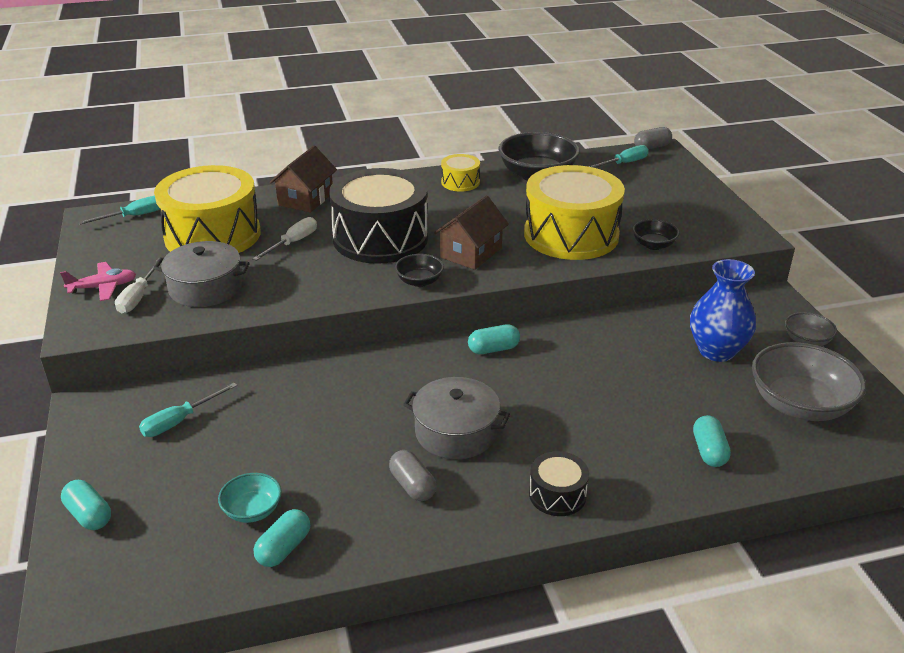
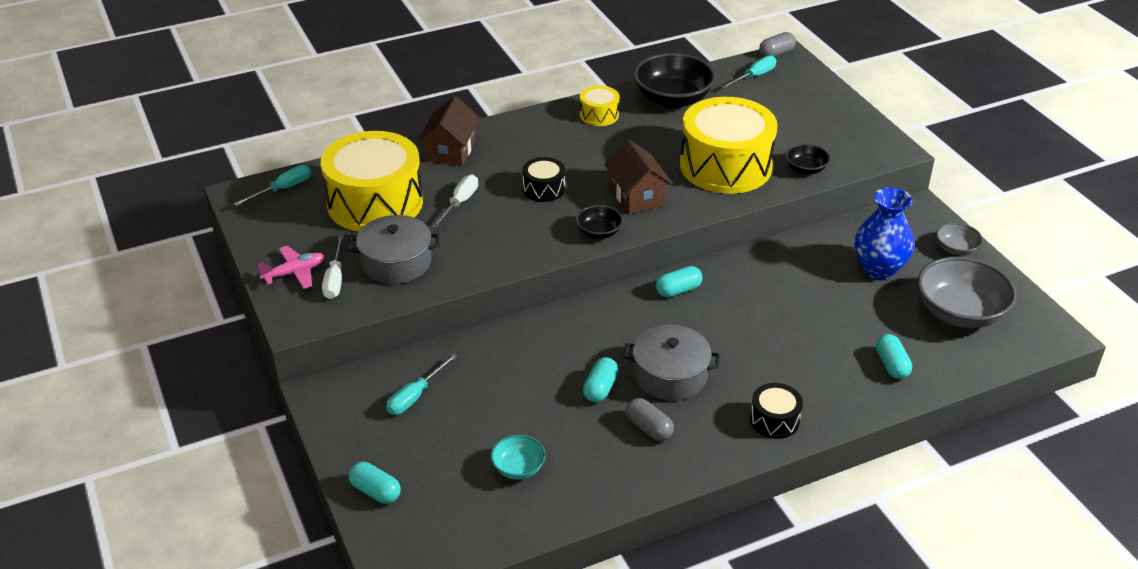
camera: 10 degrees left, 5 degrees up
turquoise capsule [254,509,310,567] -> turquoise capsule moved to [583,357,619,402]
black drum [329,168,428,264] -> black drum [522,157,565,202], size x0.45
brown house [434,195,509,270] -> brown house turned 45 degrees counterclockwise [604,140,673,214]

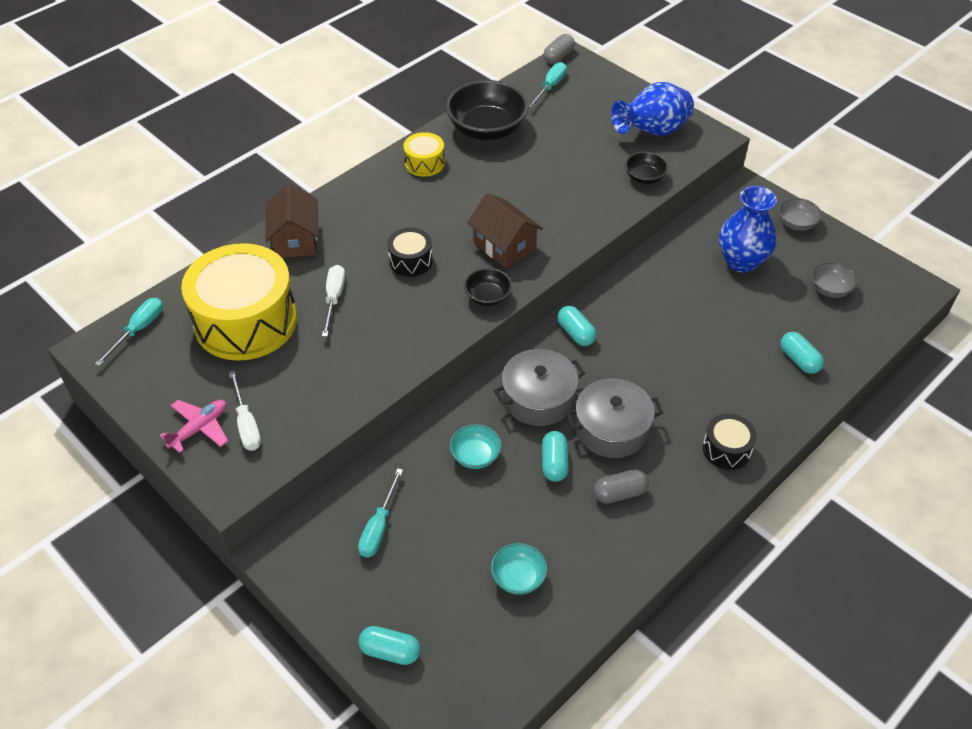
camera: 20 degrees left, 10 degrees up
grey pot [348,215,440,284] -> grey pot moved to [494,349,585,426]
grey capsule [626,398,674,441] -> grey capsule turned 45 degrees counterclockwise [593,470,649,504]
turquoise capsule [656,266,703,298] -> turquoise capsule turned 75 degrees counterclockwise [557,306,597,346]
yellow drum [680,97,778,194] -> none
grey bowl [918,257,1017,328] -> grey bowl [811,262,857,298], size x0.51
none -> turquoise bowl [450,424,502,469]
none -> blue vase [611,82,694,136]

